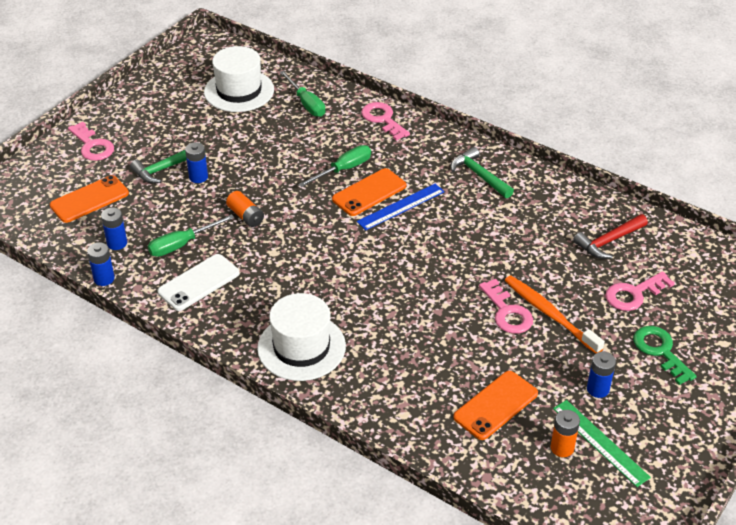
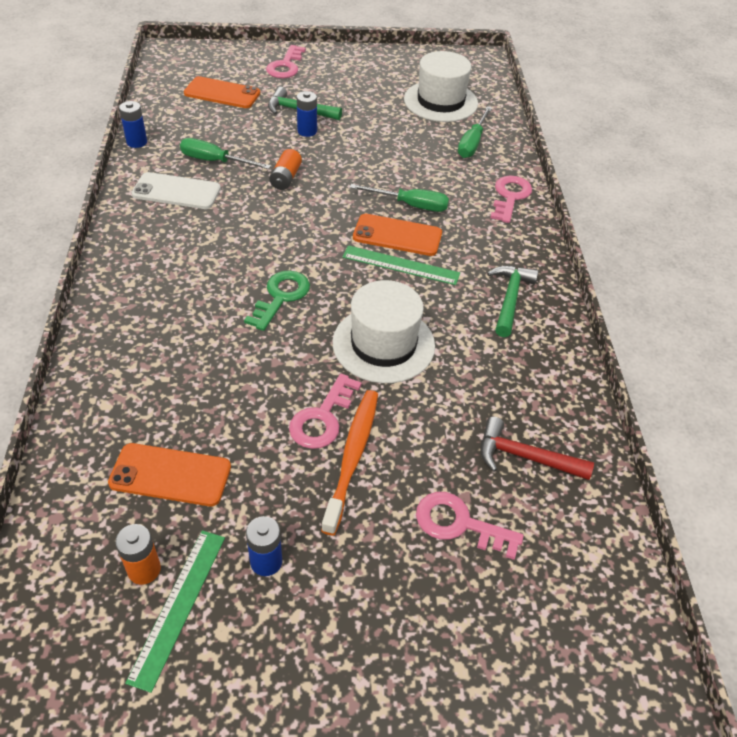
camera: 50 degrees right, 5 degrees up
blue battery [101,207,127,250] -> none
white hat [257,293,346,381] -> white hat moved to [333,280,435,383]
blue ruler [357,184,445,230] -> green ruler [343,245,460,285]
green key [633,326,697,385] -> green key moved to [244,271,310,331]

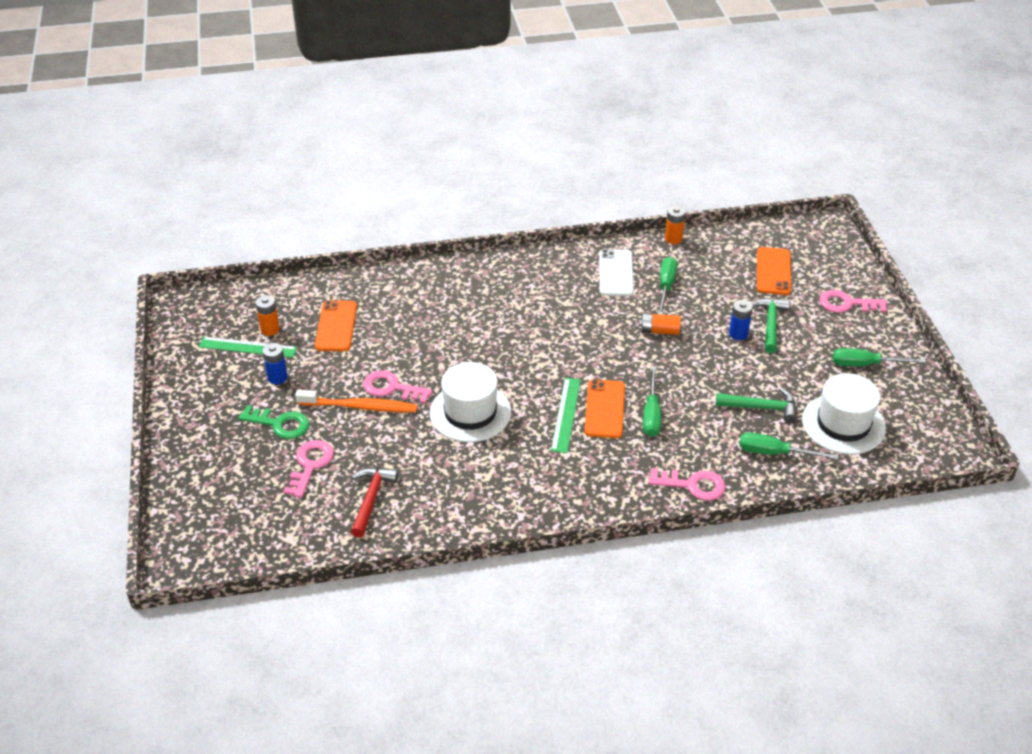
camera: 85 degrees right, 5 degrees down
blue battery [119,101,147,148] -> orange battery [665,206,685,244]
green key [244,271,310,331] -> green key moved to [238,405,310,439]
green hammer [487,265,539,337] -> green hammer moved to [716,388,797,423]
none -> green screwdriver [833,348,926,366]

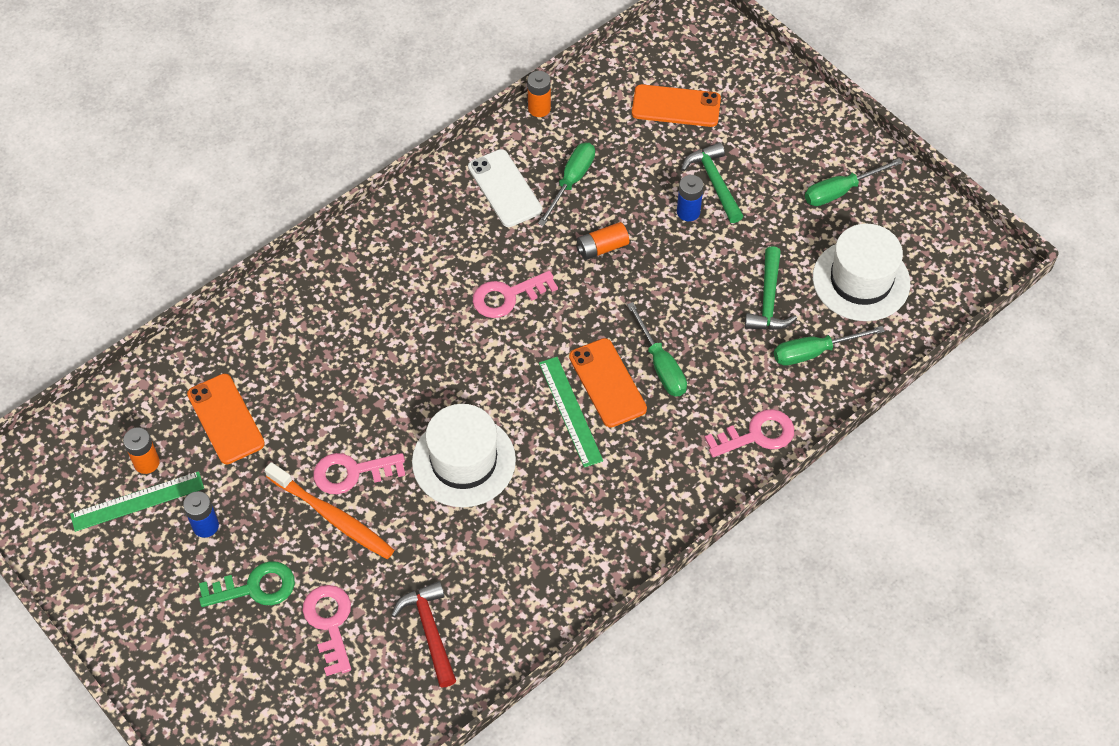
camera: 30 degrees left, 15 degrees up
orange toothbrush [295,390,417,412] -> orange toothbrush turned 60 degrees clockwise [264,462,394,559]
green screwdriver [658,257,677,315] -> green screwdriver turned 45 degrees clockwise [538,143,595,226]
green hammer [716,388,797,423] -> green hammer turned 120 degrees clockwise [745,246,797,330]
orange phone [757,247,791,295] -> orange phone turned 60 degrees counterclockwise [632,84,721,127]
pink key [819,290,887,313] -> pink key moved to [473,271,558,318]

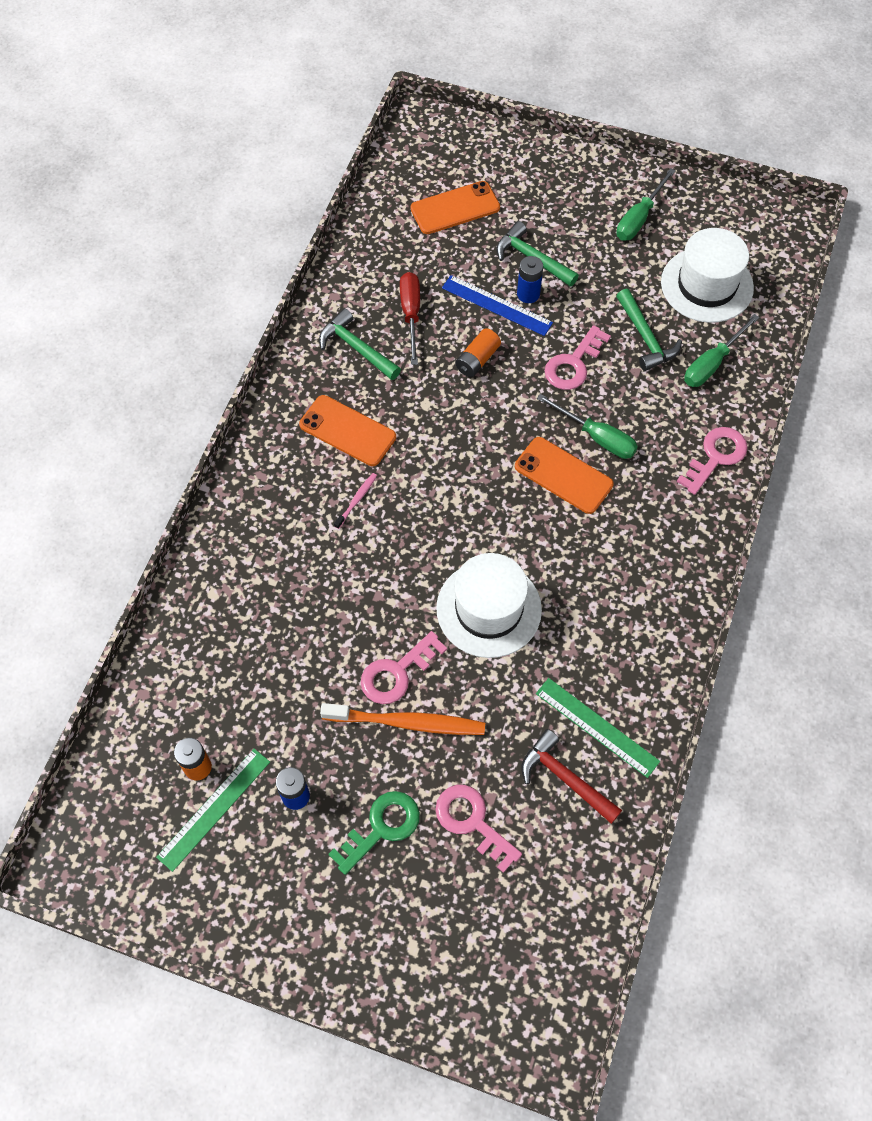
camera: 30 degrees left, 5 degrees up
orange phone [187,374,265,464] -> orange phone moved to [299,395,396,466]
white phone [468,149,542,227] -> green hammer [319,308,401,380]
pink key [473,271,558,318] -> pink key moved to [545,325,611,390]
orange battery [527,71,551,117] -> none
green screwdriver [538,143,595,226] -> red screwdriver [400,272,420,365]
green ruler [539,357,603,468] -> green ruler moved to [536,678,660,778]
none -> pink toothbrush [334,473,377,529]
none -> blue ruler [442,275,553,336]

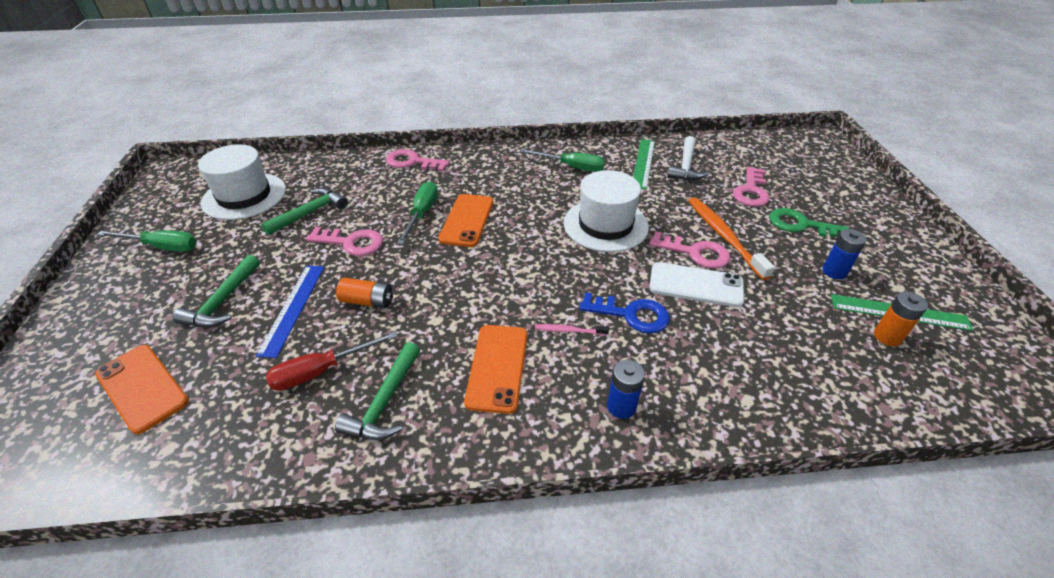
camera: 115 degrees left, 20 degrees down
blue battery [517,256,543,303] -> blue battery moved to [607,360,645,419]
red hammer [521,729,622,824] -> white hammer [667,136,709,180]
green screwdriver [684,314,760,387] -> green screwdriver moved to [521,149,605,172]
none -> blue key [580,292,670,334]
none -> white phone [649,262,744,307]

